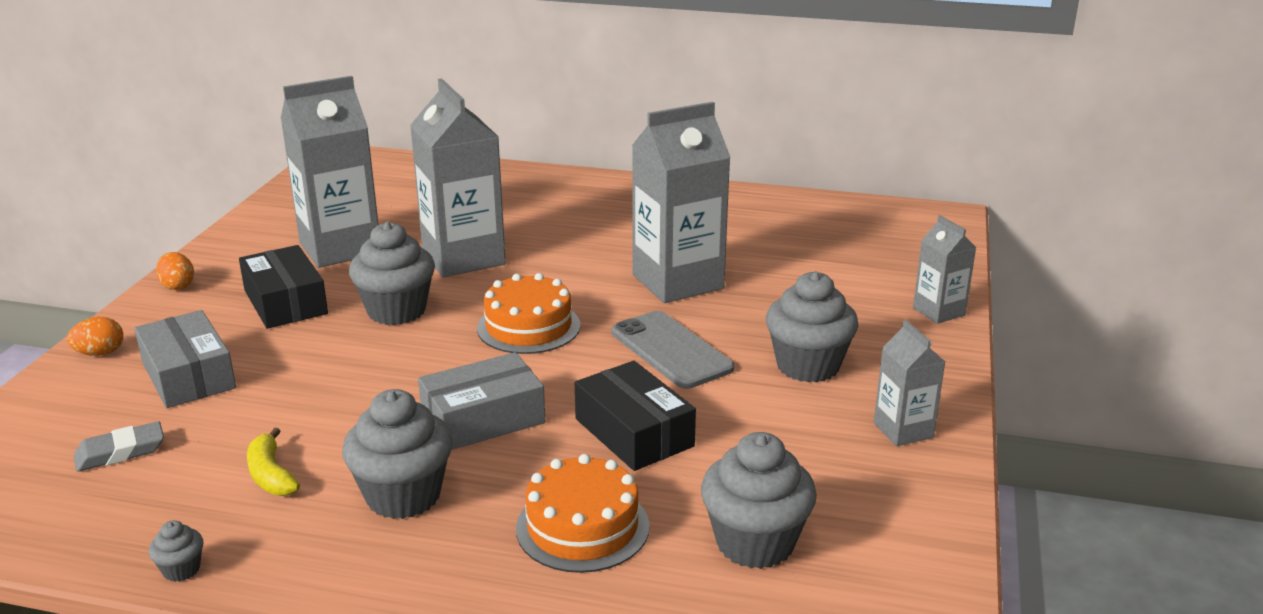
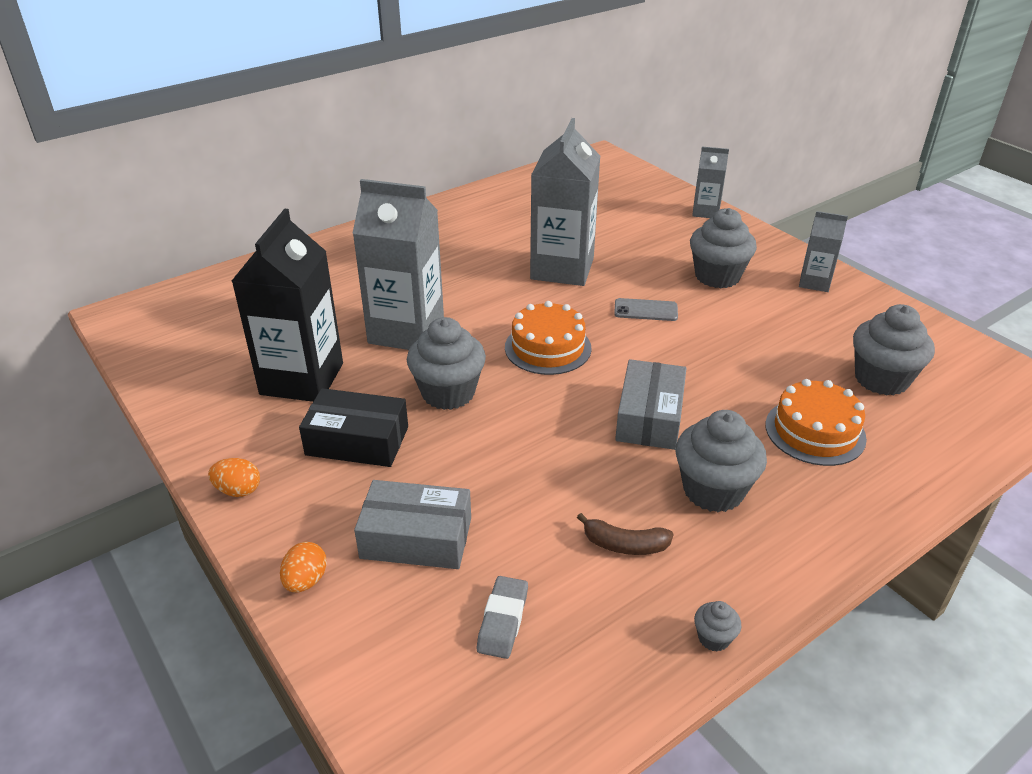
camera: 50 degrees left, 10 degrees up
yellow banana [247,427,300,496] -> brown banana [577,513,674,555]
grey carton [280,76,379,268] -> black carton [232,209,343,402]
black box [575,361,696,471] -> none
grey phone [612,311,734,389] -> grey phone [614,298,678,321], size x0.61

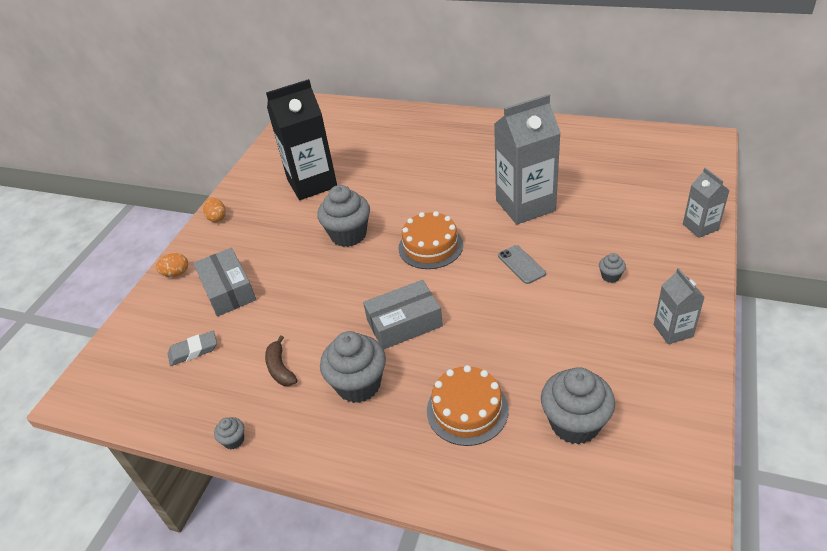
camera: 60 degrees right, 5 degrees up
black box [299,388,408,467] -> none
grey carton [352,179,444,350] -> none
grey cupcake [690,208,757,288] -> grey cupcake [599,253,626,283], size x0.44

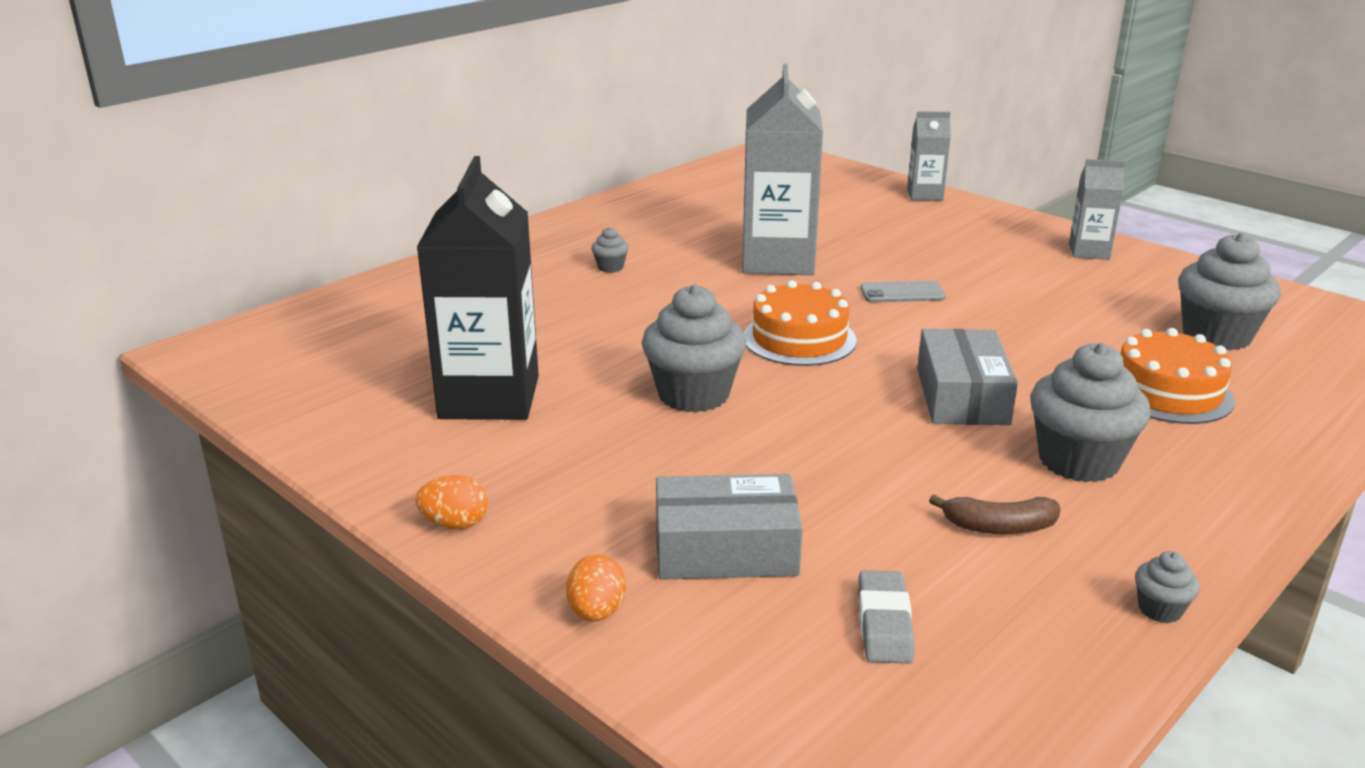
camera: 70 degrees left, 15 degrees down
grey cupcake [599,253,626,283] -> grey cupcake moved to [592,227,629,273]

